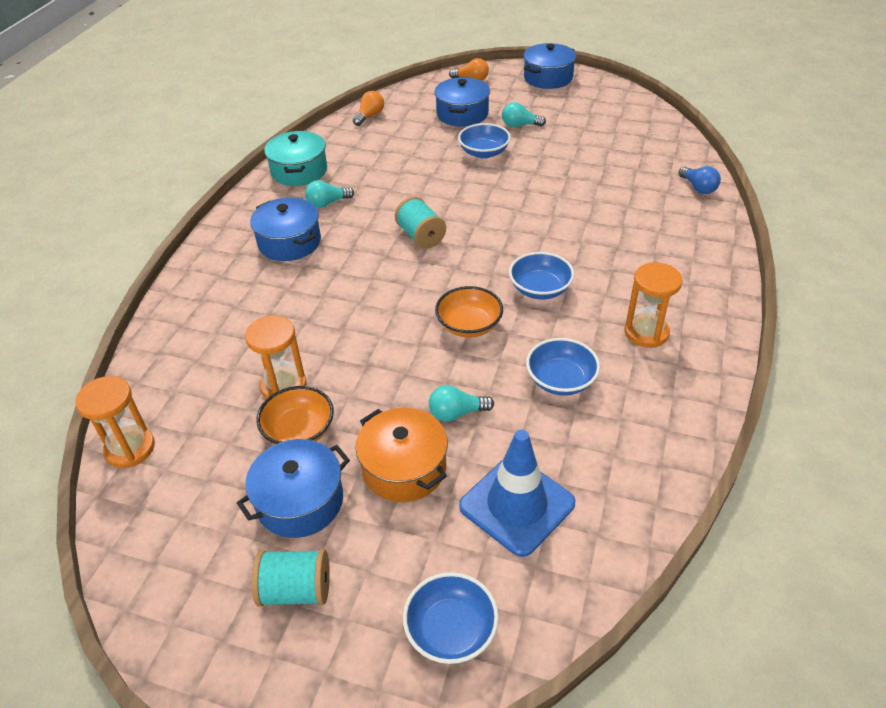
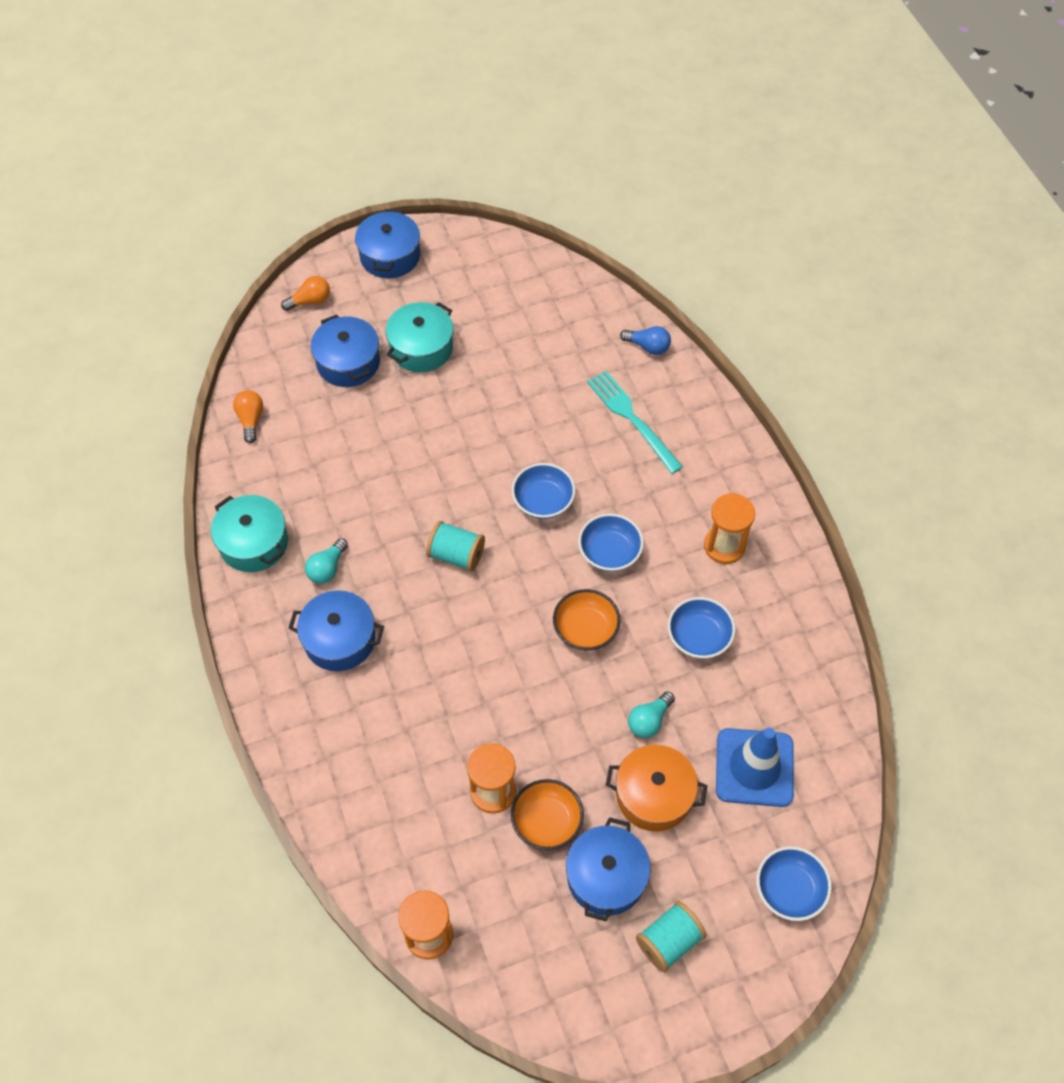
camera: 40 degrees left, 15 degrees up
blue bowl [458,123,511,159] -> blue bowl moved to [512,463,575,519]
turquoise light bulb [502,102,546,127] -> turquoise pot [386,302,453,372]
none -> turquoise fork [587,371,683,474]

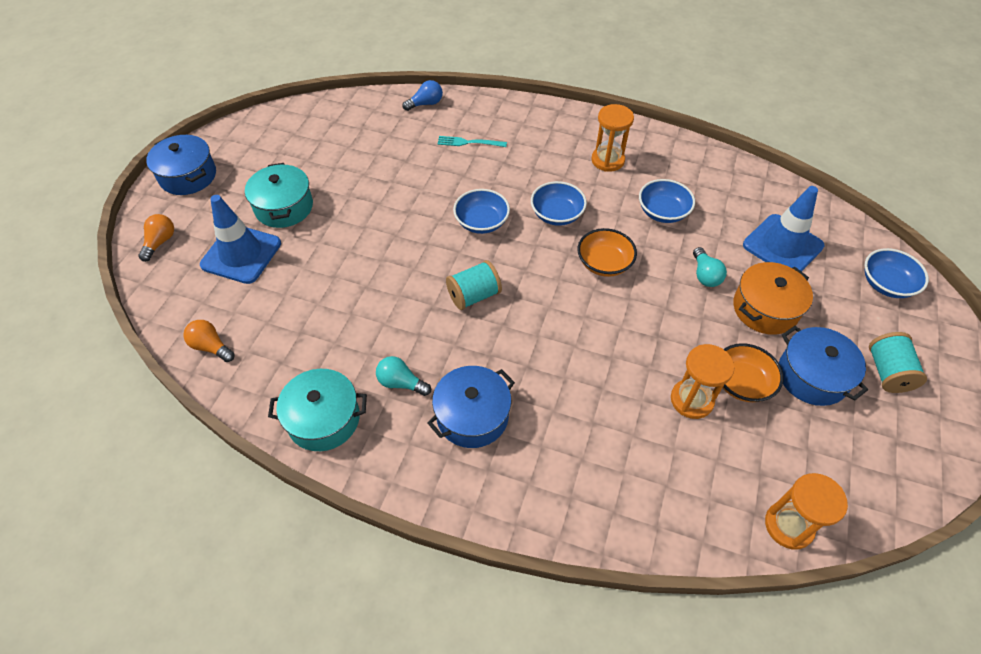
camera: 50 degrees left, 5 degrees down
turquoise light bulb [305,538,348,584] -> turquoise light bulb turned 135 degrees clockwise [376,356,431,396]
blue pot [311,314,380,387] -> blue traffic cone [200,195,281,284]
turquoise fork [587,371,683,474] -> turquoise fork [437,136,507,147], size x0.61

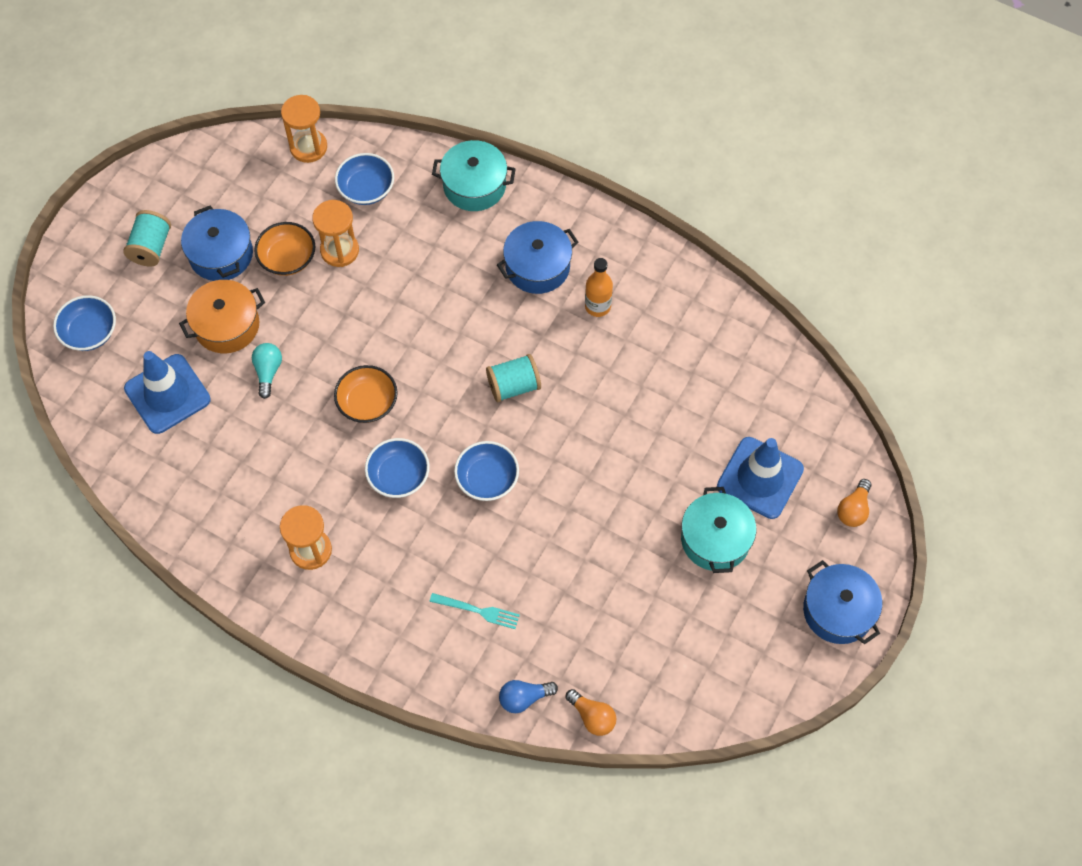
camera: 170 degrees left, 10 degrees up
orange light bulb [183,320,235,362] -> orange light bulb moved to [565,689,616,736]
turquoise pot [268,369,367,451] -> turquoise pot moved to [432,140,515,211]
turquoise light bulb [376,356,431,396] -> orange bottle [585,258,613,317]
blue bowl [639,179,695,223] -> blue bowl moved to [335,153,394,205]

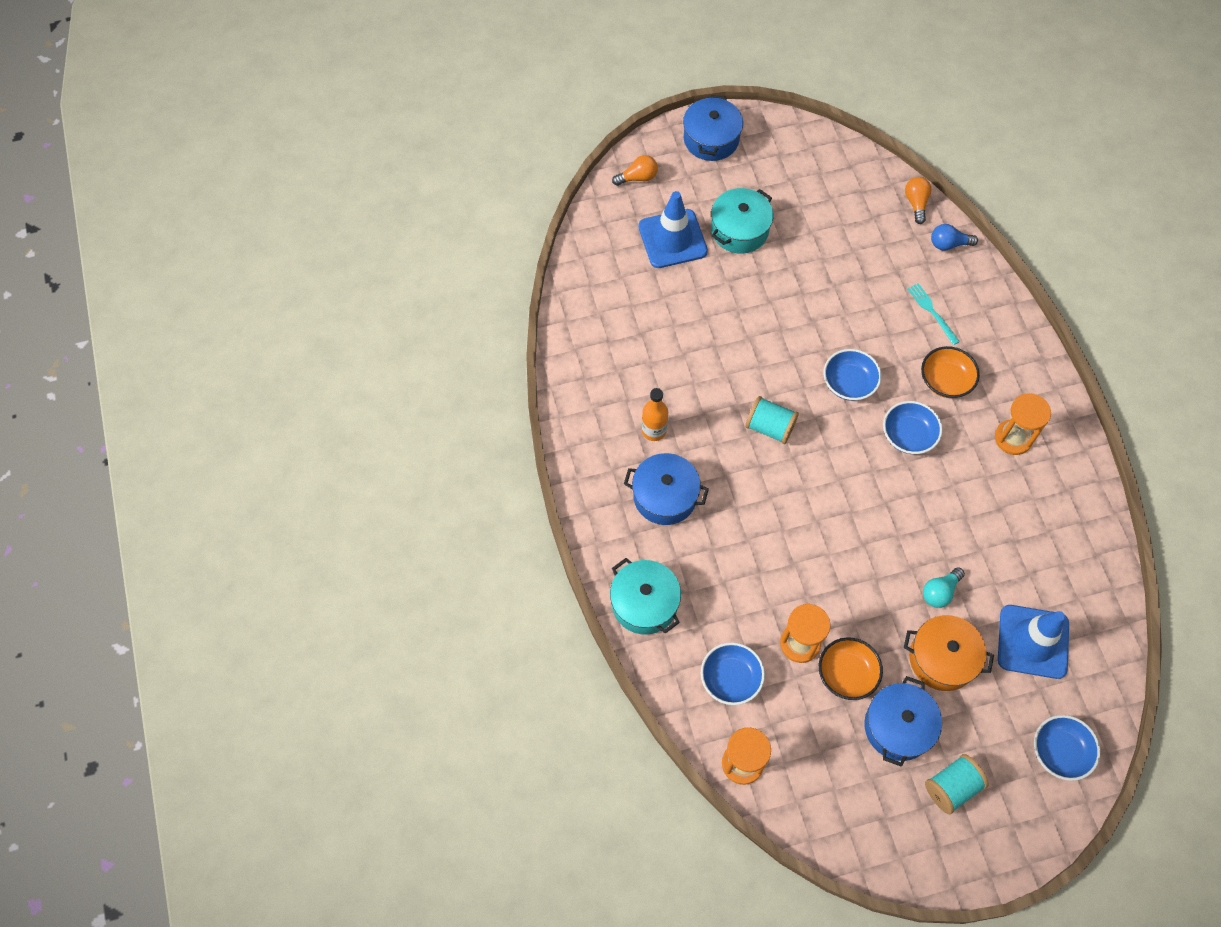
camera: 135 degrees left, 0 degrees up
orange bowl [334,365,398,423] -> orange bowl moved to [921,346,980,398]
blue light bulb [499,680,558,713] -> blue light bulb turned 150 degrees clockwise [931,224,978,251]

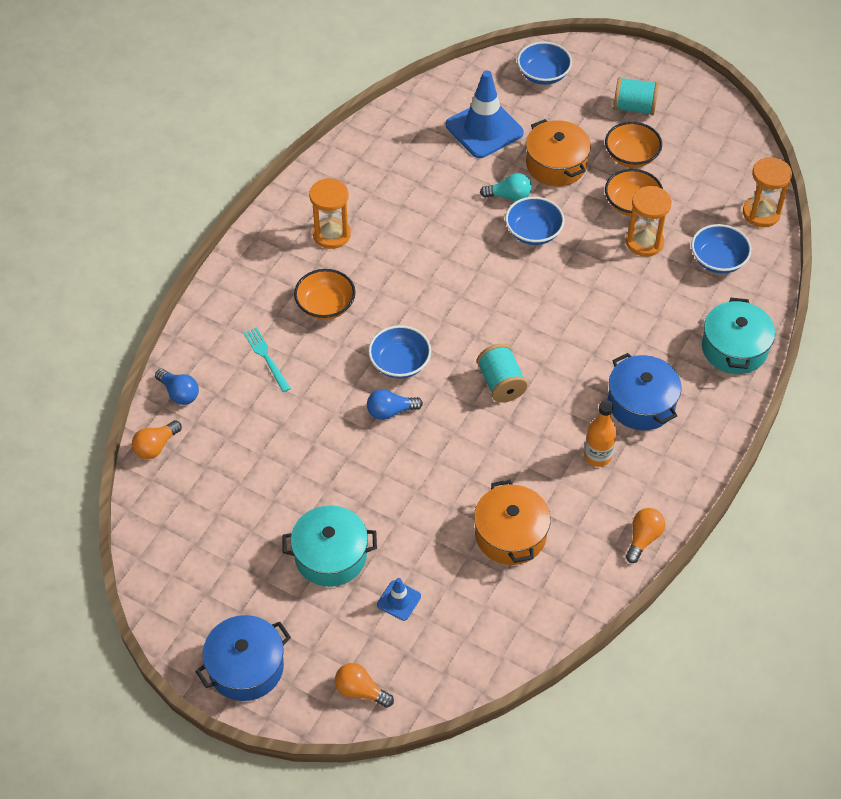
camera: 135 degrees left, 10 degrees down
blue traffic cone [638,191,708,268] -> blue traffic cone [377,578,421,621], size x0.47
blue pot [864,676,942,767] -> orange bowl [605,122,662,168]
blue bowl [883,401,942,454] -> blue bowl moved to [505,197,565,245]
turquoise fork [908,283,960,345] -> turquoise fork turned 135 degrees clockwise [244,327,291,392]
none -> blue light bulb [367,389,423,420]
none -> orange pot [474,480,551,565]
none -> orange light bulb [626,508,665,563]

